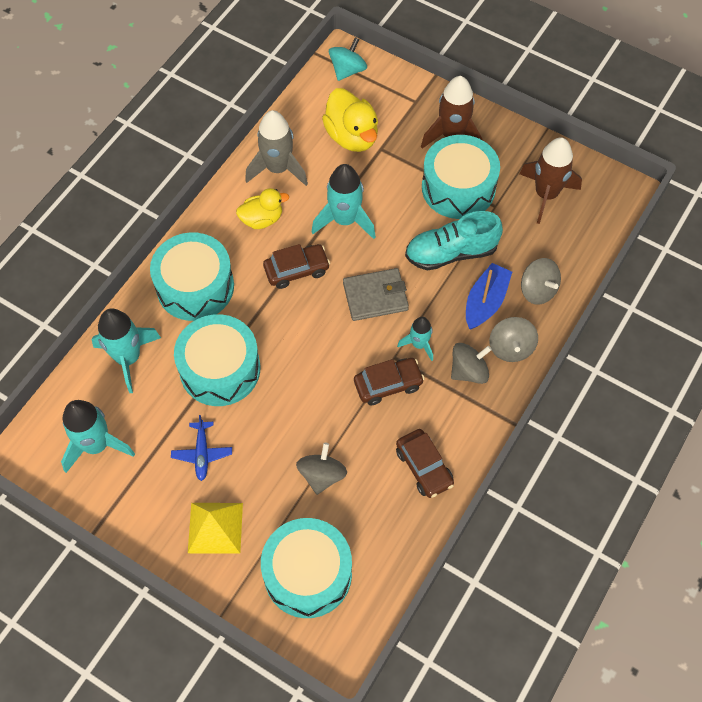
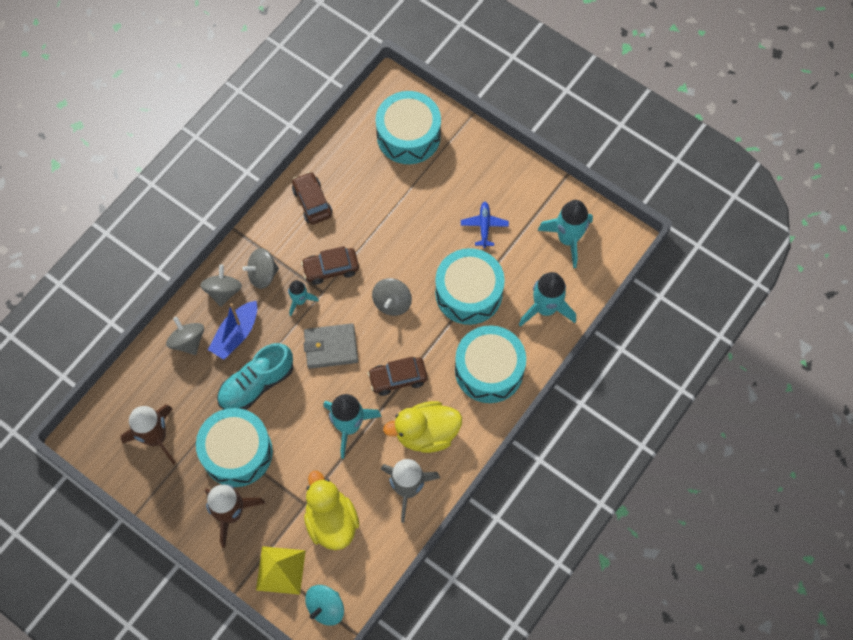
camera: 175 degrees left, 5 degrees up
yellow pyramid [188,503,243,554] -> yellow pyramid moved to [256,546,306,595]
yellow duck [236,188,289,229] -> yellow duck [383,401,462,453], size x1.54
grey spinning top [296,443,347,495] -> grey spinning top moved to [372,278,412,316]
turquoise shoe [405,211,503,271] -> turquoise shoe turned 150 degrees clockwise [217,343,294,410]

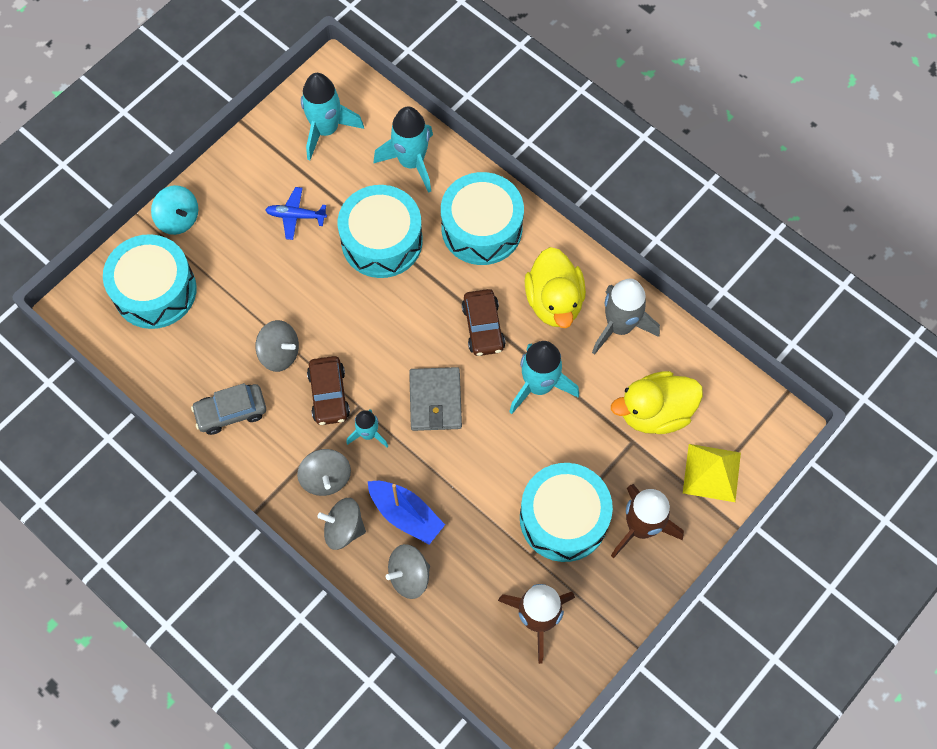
camera: 85 degrees left, 0 degrees up
turquoise shoe [217,343,294,410] -> none
brown car [292,172,332,225] -> grey car [191,383,266,435]
turquoise spinning top [305,585,344,626] -> turquoise spinning top moved to [151,185,198,235]
grey spinning top [372,278,412,316] -> grey spinning top moved to [255,320,299,372]

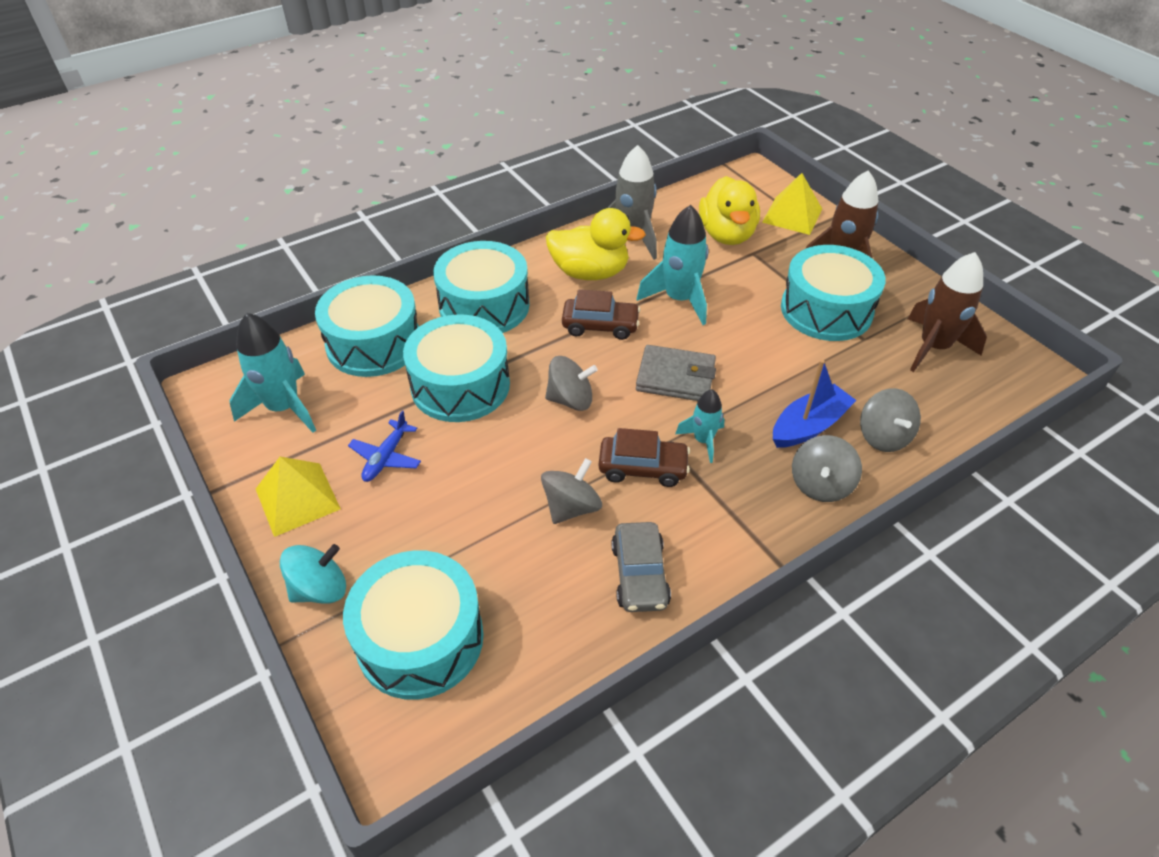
camera: 75 degrees left, 20 degrees down
grey spinning top [297,449,351,496] -> grey spinning top moved to [545,356,598,411]
turquoise rocket [374,106,433,193] -> turquoise drum [315,275,419,377]
none -> yellow pyramid [256,457,341,537]

